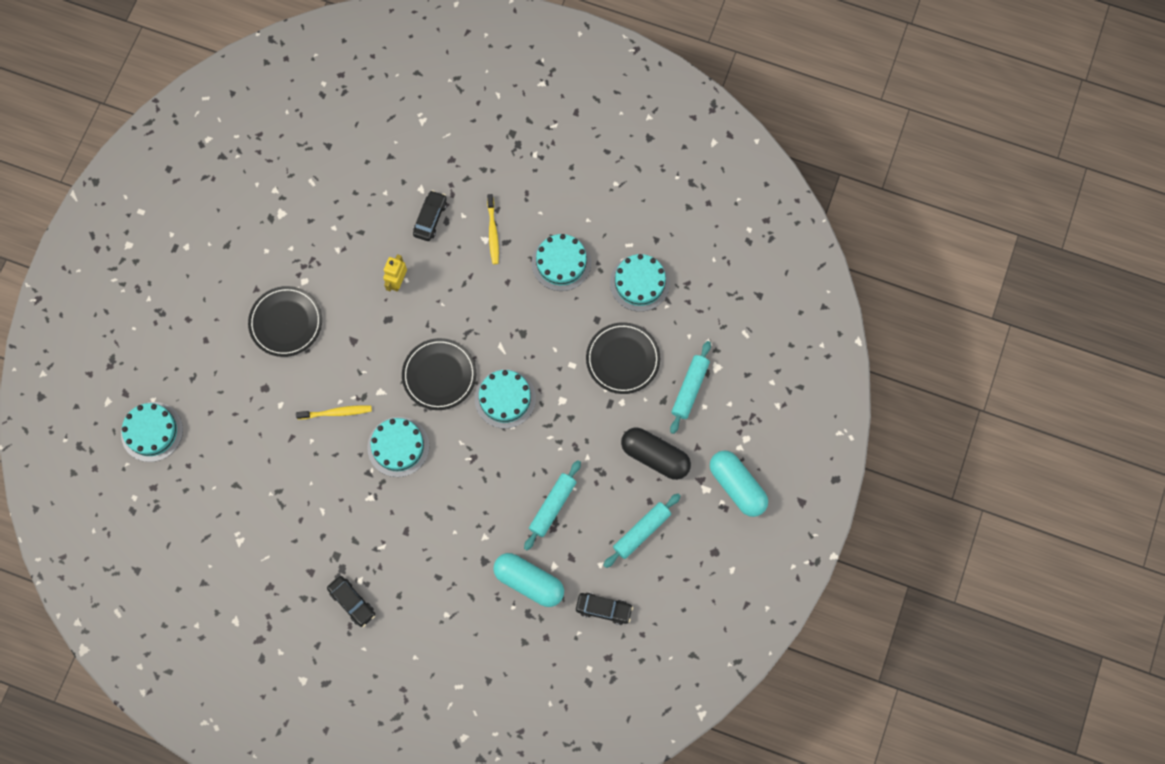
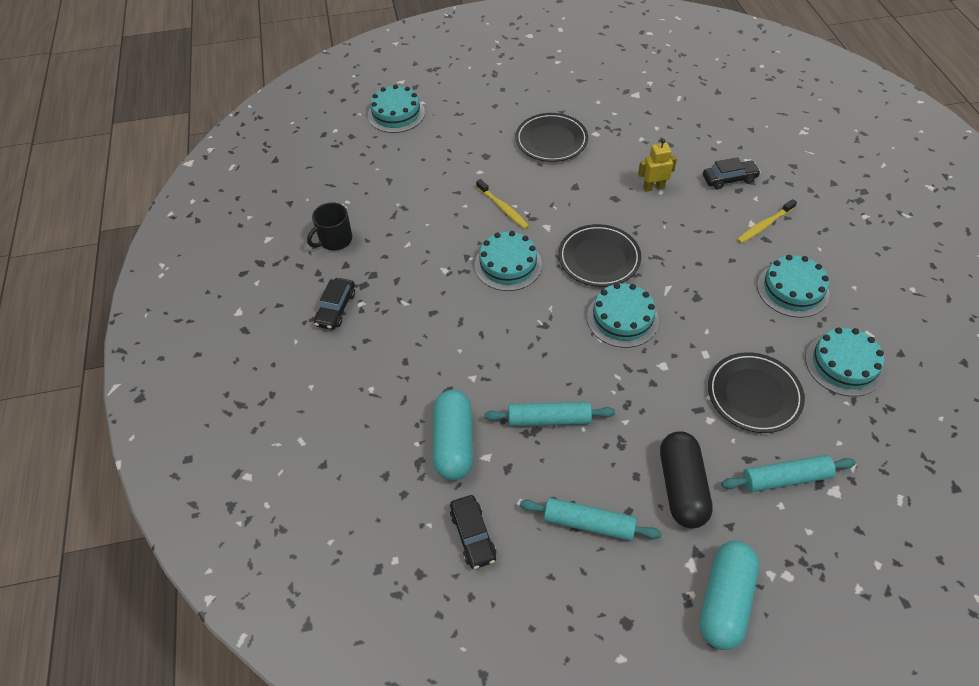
camera: 60 degrees right, 20 degrees down
none -> black mug [307,202,352,251]

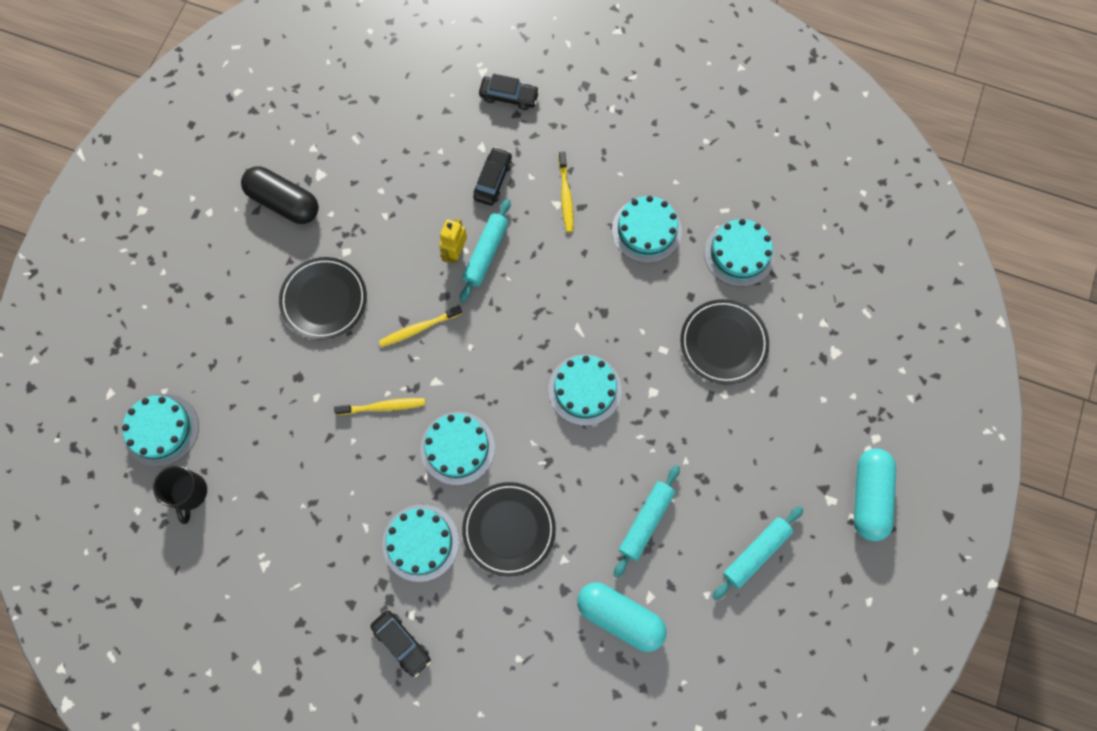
camera: 60 degrees left, 20 degrees up
black mug [307,202,352,251] -> black mug moved to [153,466,207,524]
black car [450,495,496,569] -> black car moved to [479,74,540,110]
black plate [558,224,642,287] -> black plate moved to [462,482,556,577]
black capsule [660,431,713,528] -> black capsule moved to [241,166,319,224]
turquoise capsule [699,541,759,650] -> turquoise capsule turned 45 degrees clockwise [854,449,896,541]
turquoise rolling pin [721,455,856,492] -> turquoise rolling pin moved to [460,199,511,303]
none -> yellow toothbrush [379,305,462,347]
none -> turquoise cake [382,504,459,582]

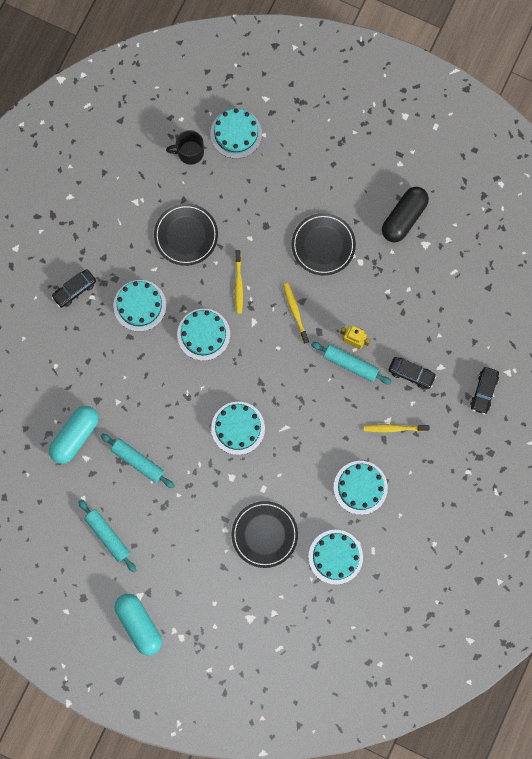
camera: 95 degrees right, 5 degrees up
black plate [462,482,556,577] -> black plate moved to [154,204,218,266]
turquoise capsule [854,449,896,541] -> turquoise capsule turned 45 degrees clockwise [115,594,162,656]

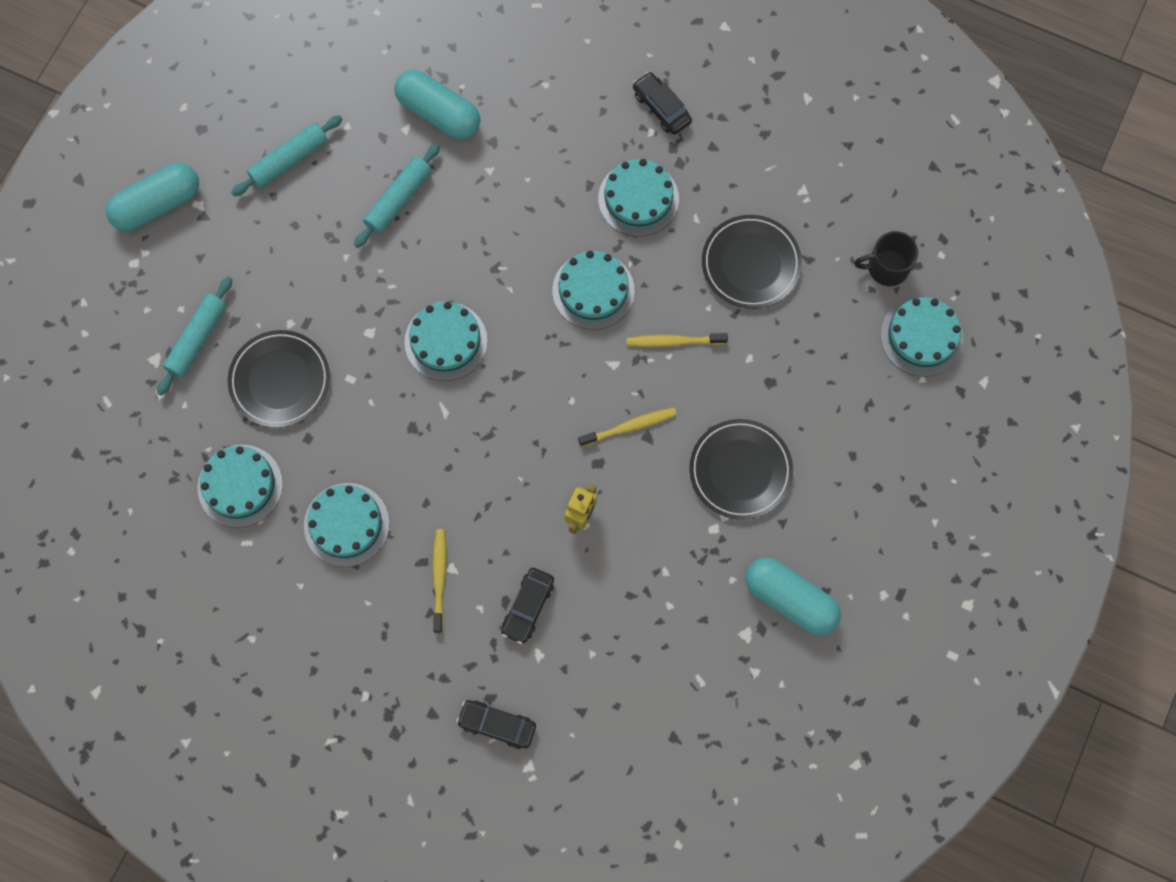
camera: 90 degrees right, 5 degrees down
black mug [166,130,204,165] -> black mug turned 90 degrees counterclockwise [854,231,918,286]
turquoise rolling pin [311,342,392,385] -> turquoise rolling pin moved to [157,277,232,396]
black capsule [382,187,429,242] -> turquoise capsule [745,557,841,636]

